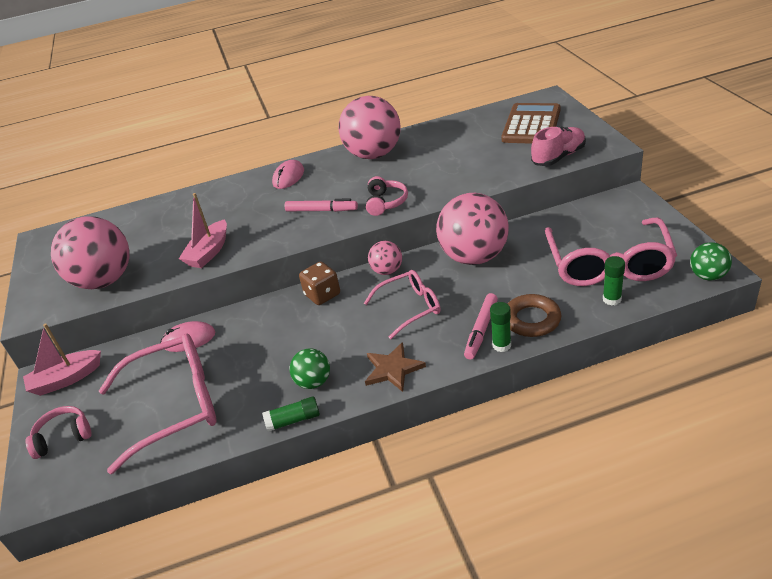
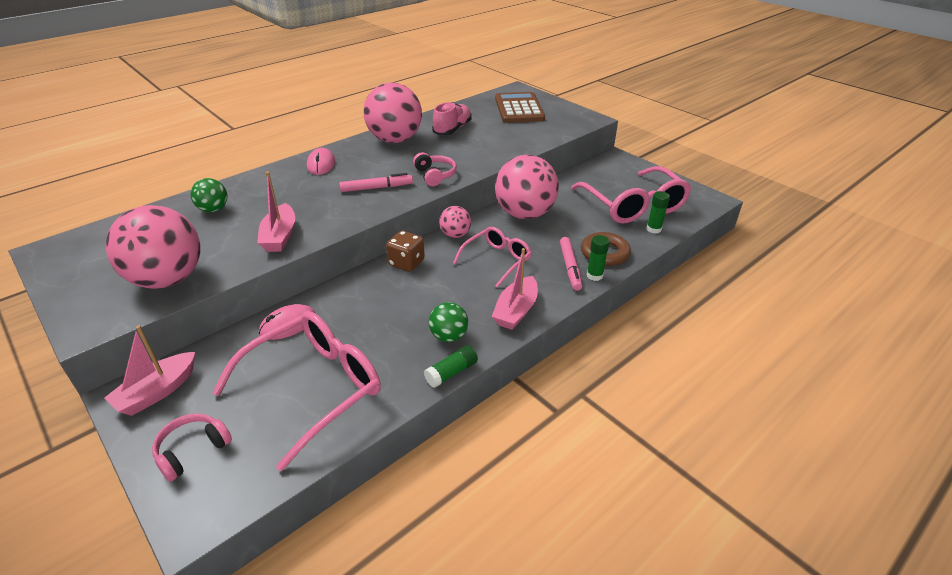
camera: 30 degrees left, 0 degrees up
brown star [365,342,426,392] -> pink boat [492,248,538,330]
pink shoe [531,126,586,166] -> pink shoe moved to [432,102,472,135]
green ball [690,242,732,280] -> green ball moved to [191,178,227,212]

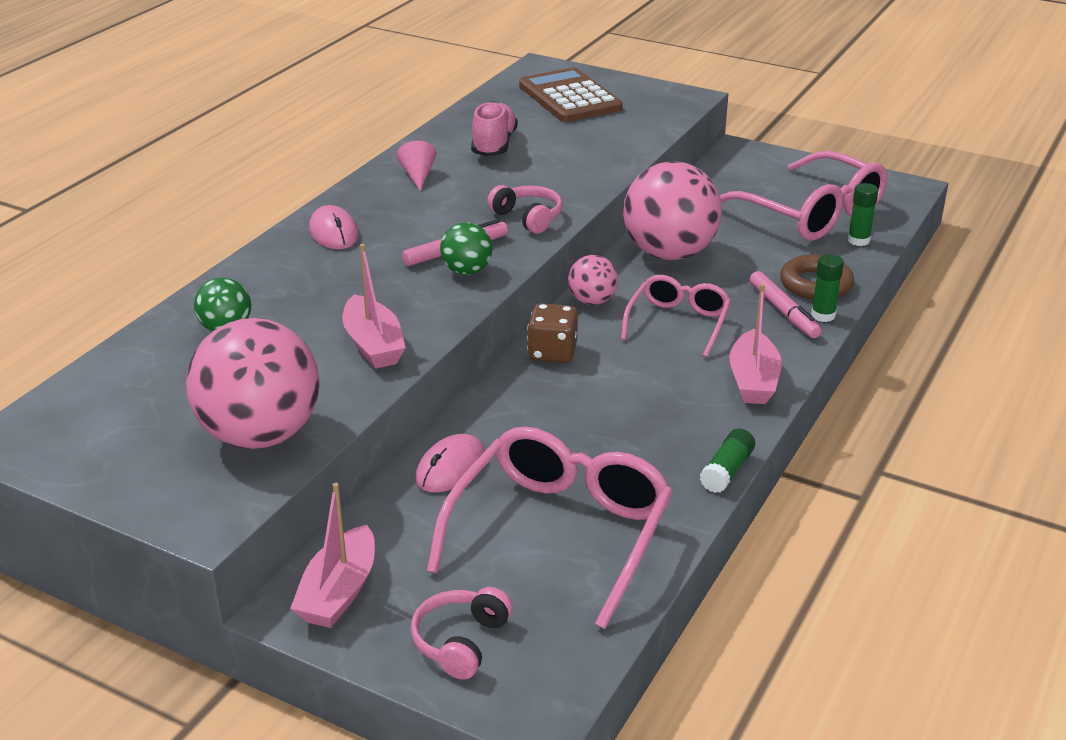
camera: 20 degrees left, 5 degrees down
pink ball [363,83,422,143] -> pink cone [397,141,436,191]
green ball [429,302,468,342] -> green ball moved to [440,222,493,275]

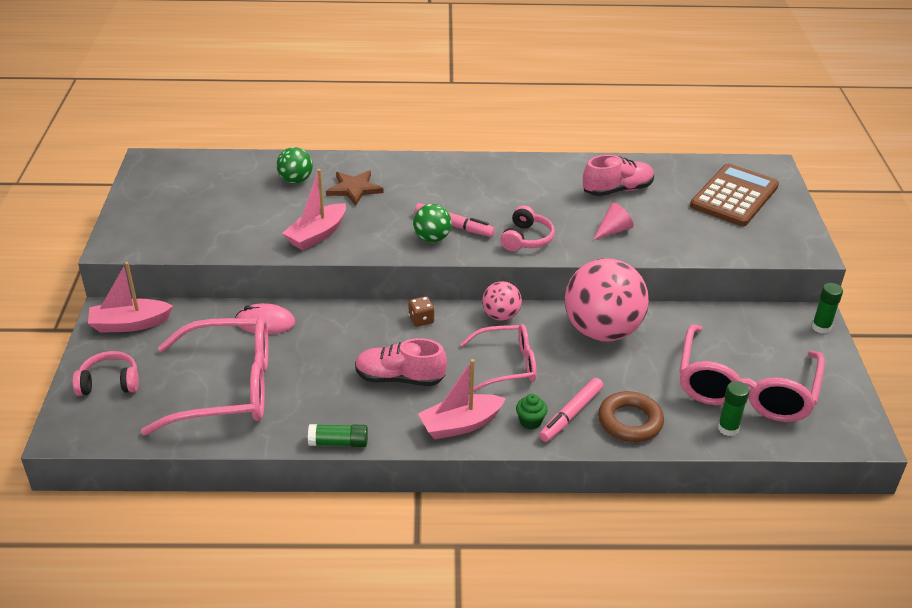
camera: 60 degrees right, 5 degrees up
pink ball [186,318,320,449] -> none
pink mouse [309,205,359,249] -> none
pink cone [397,141,436,191] -> pink cone moved to [593,202,634,240]
brown dice [527,303,578,363] -> brown dice [409,296,434,327], size x0.64
green glue stick [811,254,844,322] -> green glue stick moved to [812,283,843,334]
none -> brown star [326,170,384,206]
none -> pink shoe [355,338,447,386]
none -> green cupcake [516,394,548,429]

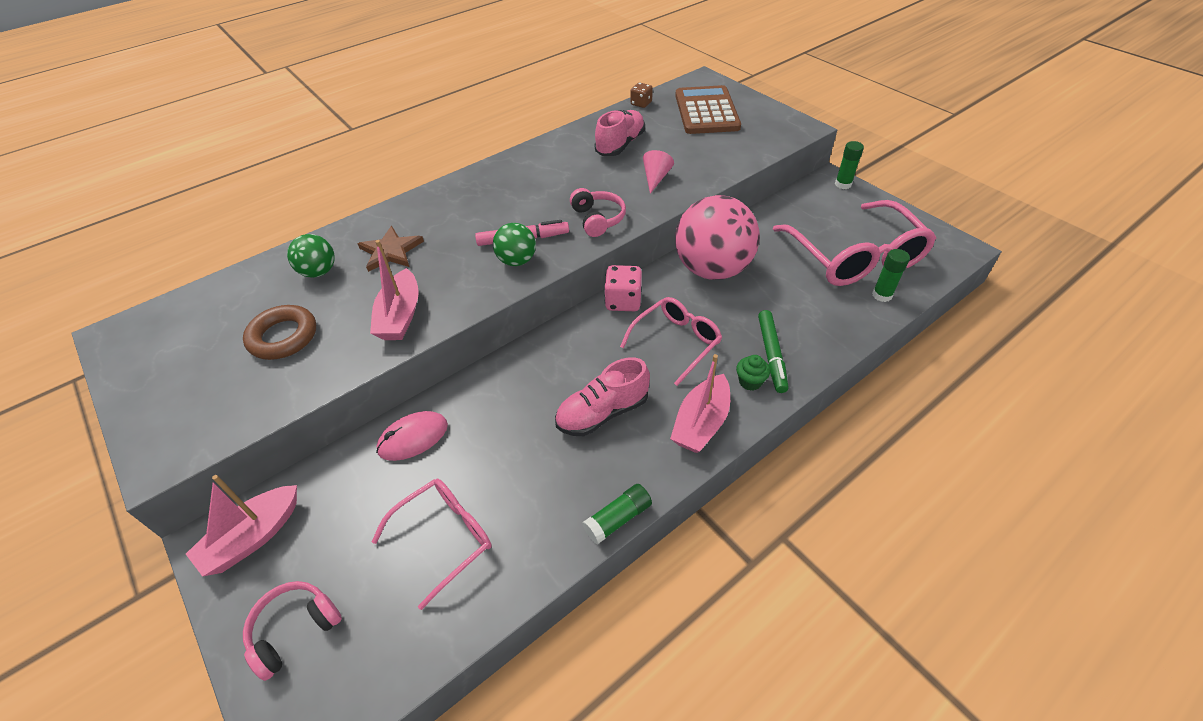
camera: 35 degrees left, 10 degrees up
pink glasses [141,317,269,435] -> pink glasses [371,479,492,610], size x0.58
brown dice [409,296,434,327] -> brown dice moved to [630,83,653,108]
pink ball [482,281,522,321] -> pink dice [604,265,642,311]
pink marker [539,378,603,442] -> green marker [758,310,788,393]
brown ring [598,391,664,442] -> brown ring moved to [243,305,316,360]

